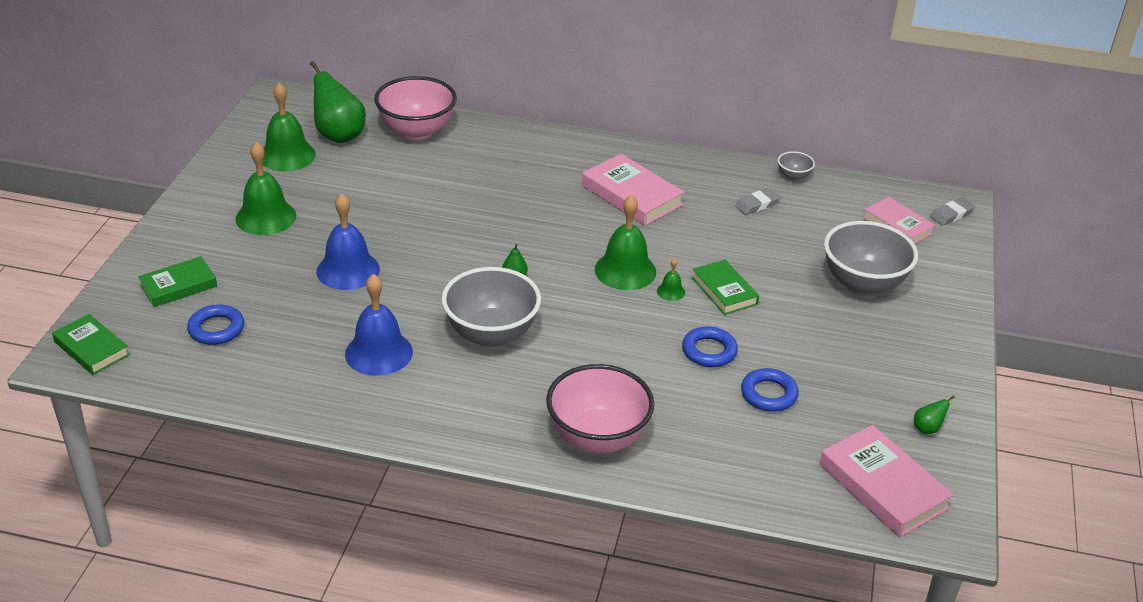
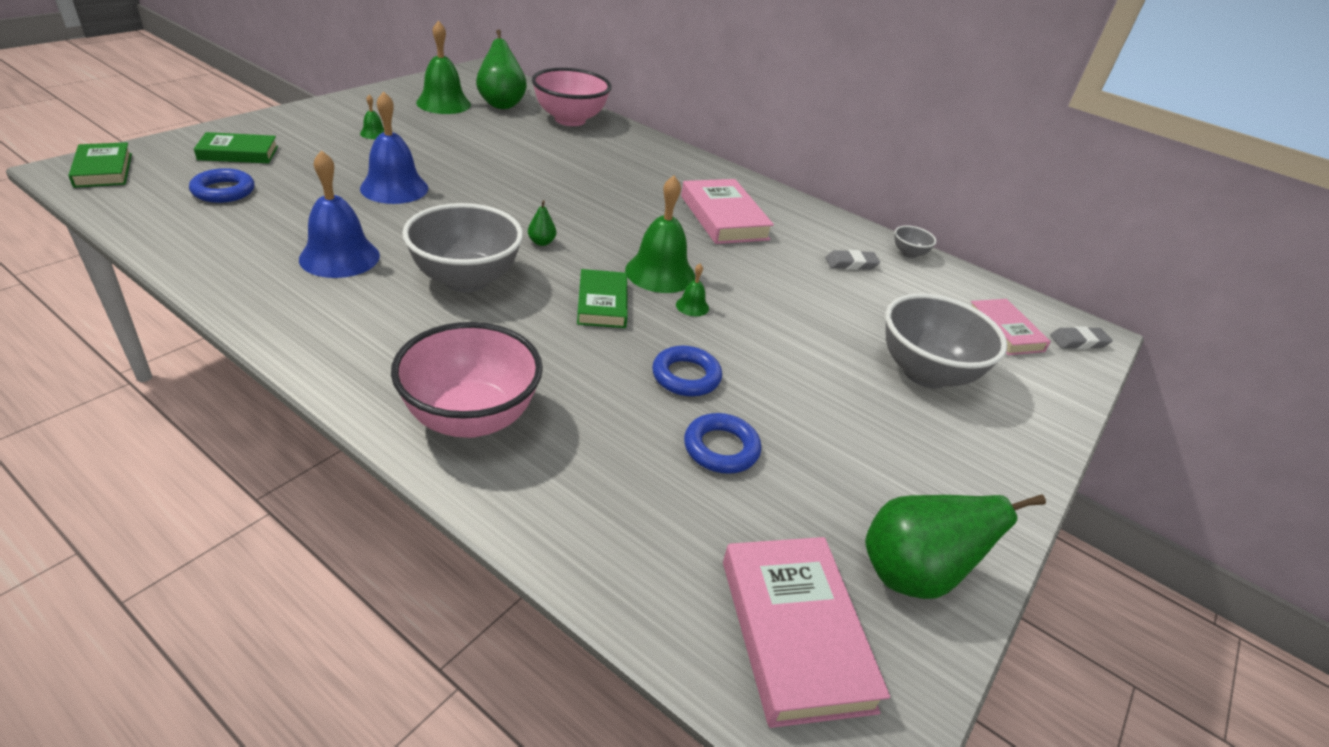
camera: 20 degrees right, 0 degrees up
green bell [235,142,296,235] -> green bell [360,95,384,139], size x0.45
green book [691,260,759,315] -> green book moved to [577,269,628,328]
green pear [914,395,955,434] -> green pear [865,494,1046,599], size x2.30

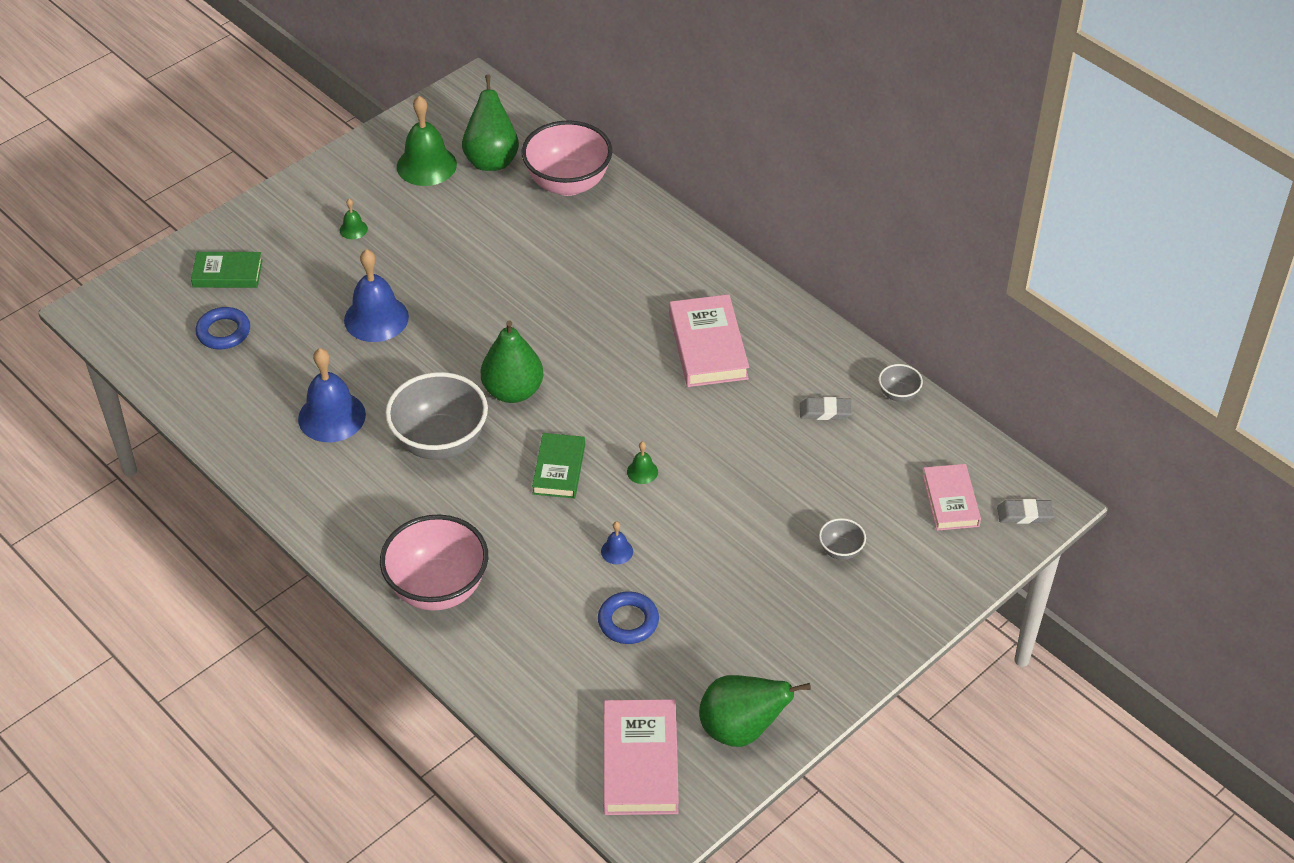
camera: 15 degrees right, 10 degrees up
green book [68,142,132,188] -> none
green pear [528,200,556,246] -> green pear [481,320,543,403], size x2.30
green bell [625,175,695,293] -> none
blue ring [652,346,722,396] -> blue bell [601,521,633,564]
grey bowl [886,293,1008,389] -> grey bowl [819,518,866,560], size x0.45

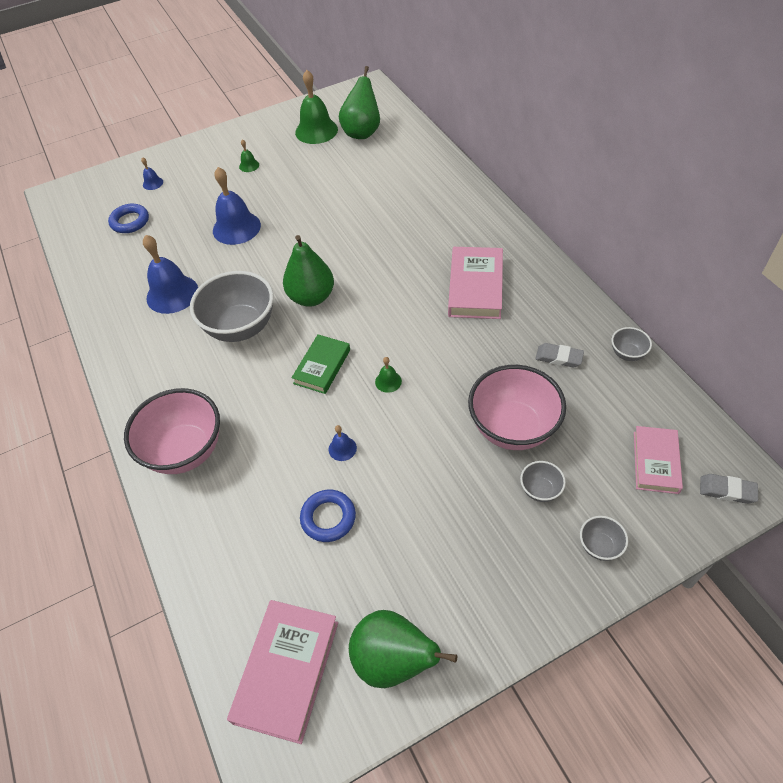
camera: 20 degrees right, 5 degrees up
green book [191,252,263,288] -> blue bell [141,157,163,190]
pink bowl [522,120,612,196] -> pink bowl moved to [468,365,566,450]
none -> grey bowl [580,516,628,561]

